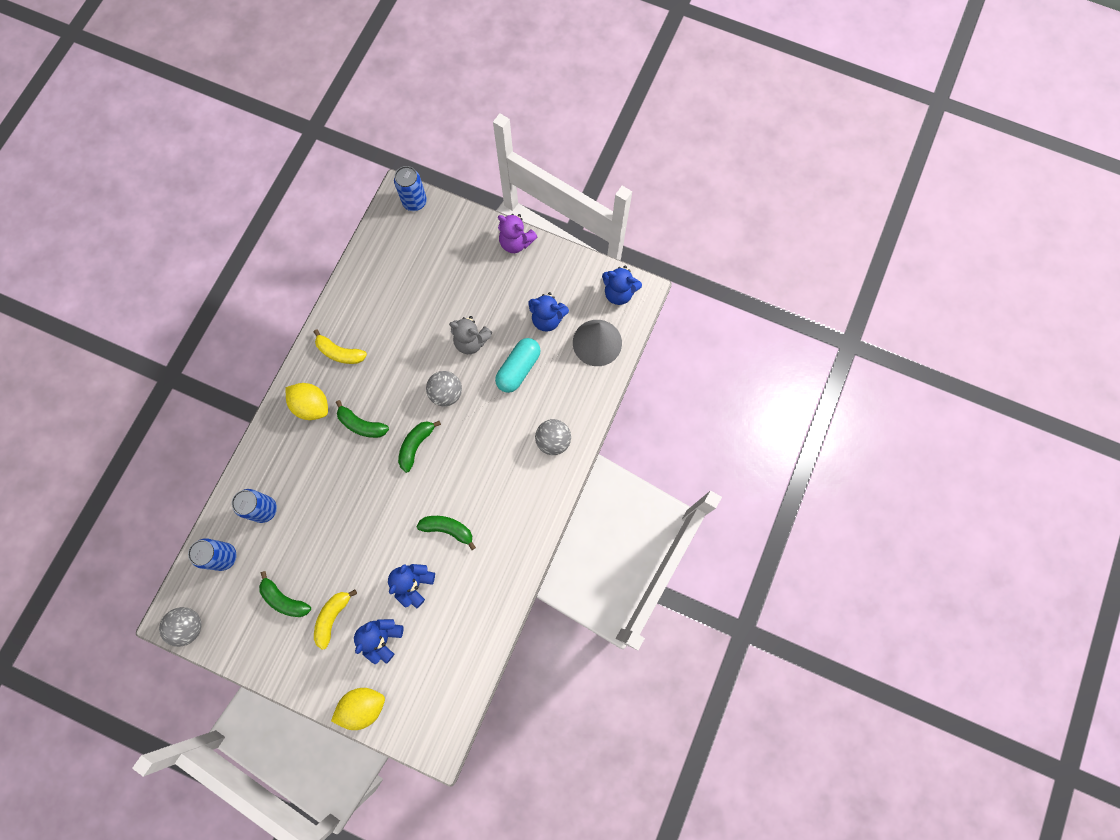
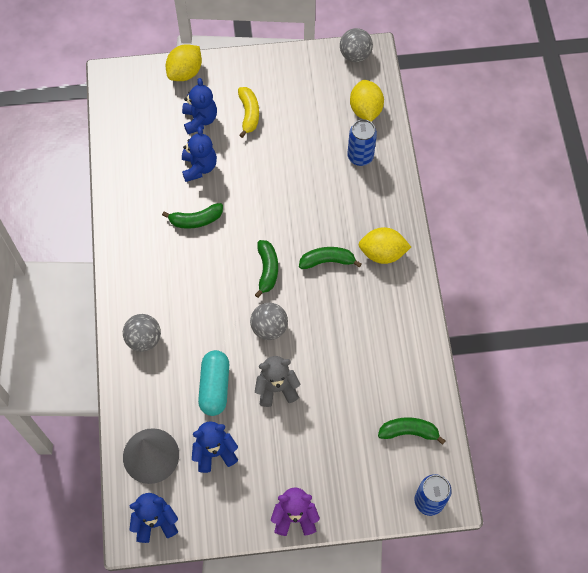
camera: 150 degrees right, 10 degrees down
blue can [188,538,237,571] -> yellow lemon [350,80,384,122]
green banana [259,571,311,617] -> green banana moved to [378,417,445,445]
yellow banana [314,329,367,364] -> none

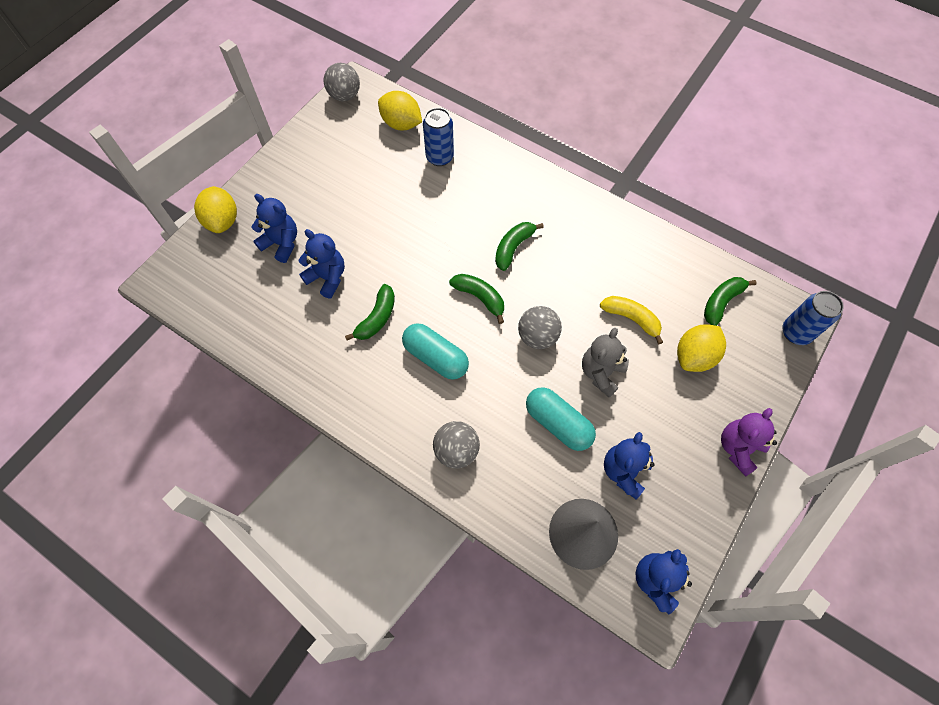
camera: 50 degrees left, 0 degrees up
yellow banana [238,87,259,138] -> yellow banana moved to [600,296,663,345]
yellow lemon [359,227,411,264] -> yellow lemon moved to [677,324,726,372]
none -> turquoise capsule [402,323,469,379]

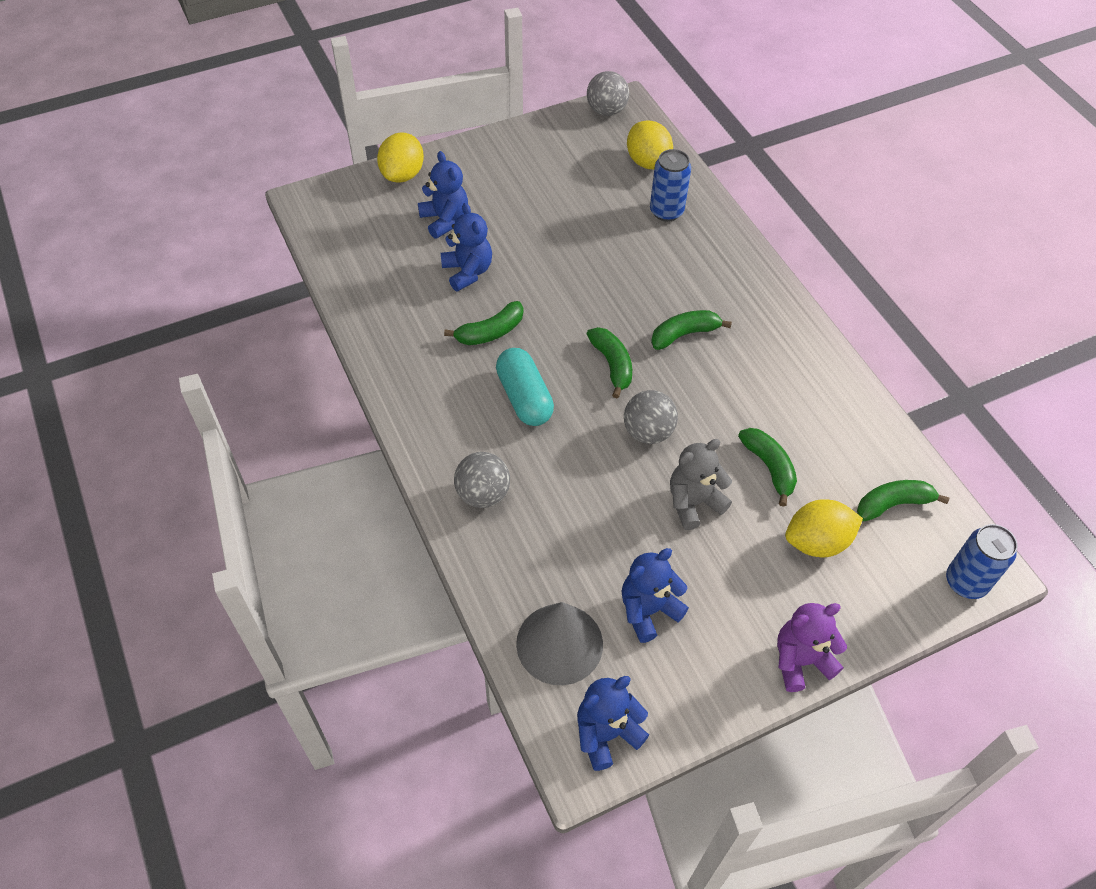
camera: 30 degrees right, 10 degrees down
turquoise capsule [526,387,596,451] -> none
yellow banana [600,296,663,345] -> green banana [738,428,797,507]

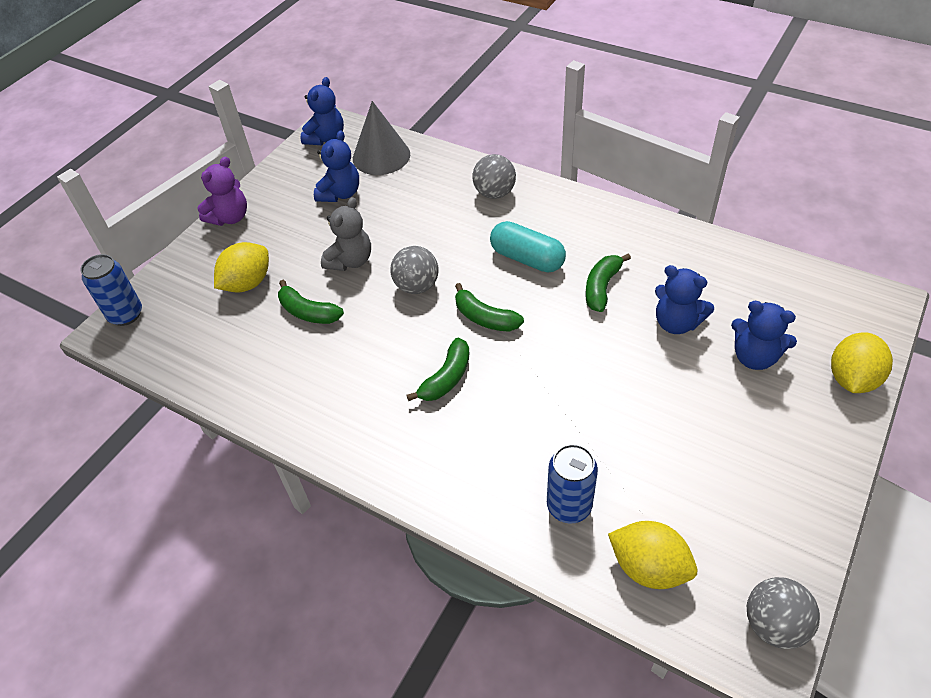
camera: 150 degrees right, 5 degrees down
yellow lemon [377,133,424,183] -> yellow lemon turned 45 degrees clockwise [831,332,893,393]
green banana [857,480,949,521] -> none

